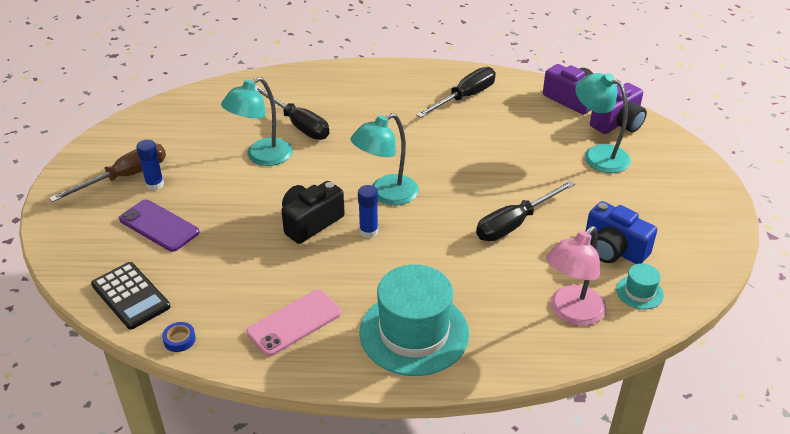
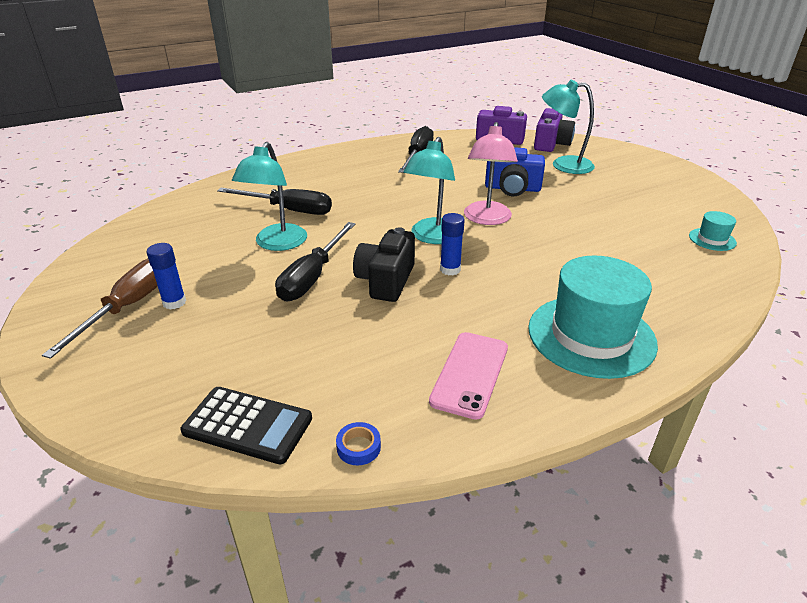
camera: 30 degrees left, 5 degrees down
purple phone [119,200,199,252] -> none
black screwdriver [476,181,575,241] -> black screwdriver moved to [275,222,355,302]
pink lamp [546,226,606,326] -> pink lamp moved to [464,122,518,225]
blue camera [585,201,657,264] -> blue camera moved to [485,147,545,196]

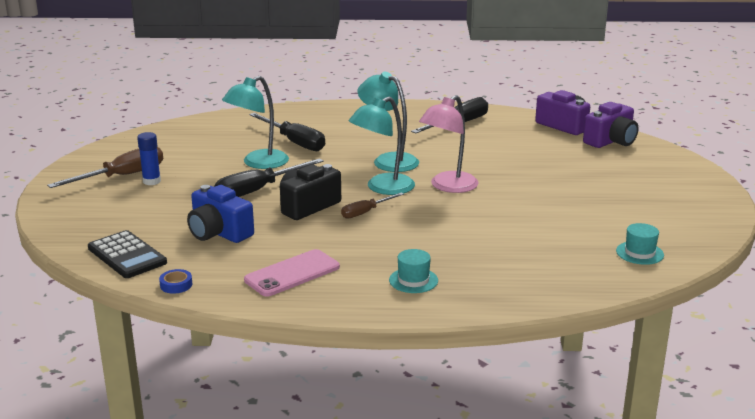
camera: 30 degrees right, 10 degrees down
blue glue stick [440,213,464,275] -> brown screwdriver [341,192,404,219]
blue camera [485,147,545,196] -> blue camera moved to [187,185,254,243]
turquoise hat [528,255,658,379] -> turquoise hat [389,249,438,293], size x0.44
turquoise lamp [542,80,595,174] -> turquoise lamp moved to [358,72,419,172]

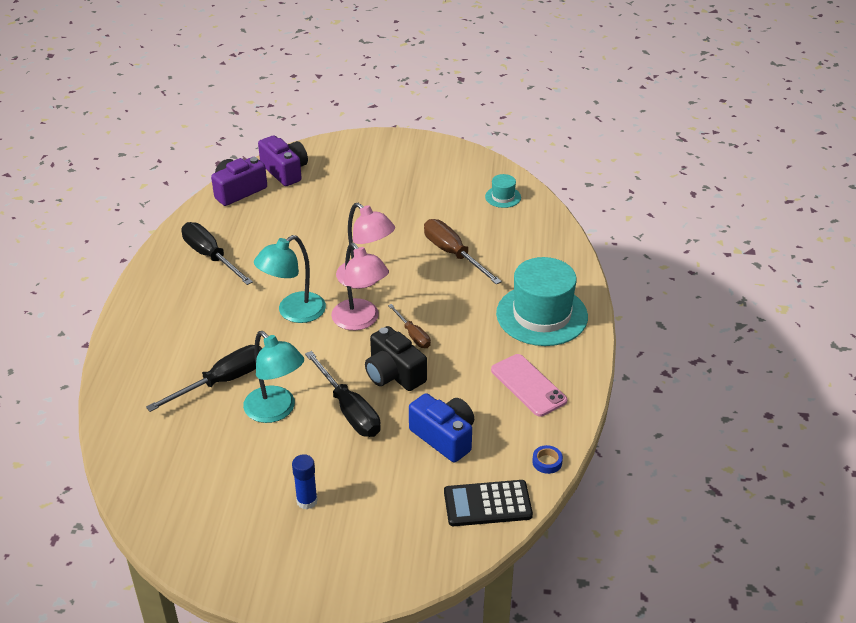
camera: 85 degrees left, 15 degrees up
brown screwdriver [47,147,163,188] -> brown screwdriver moved to [424,219,502,285]
black calculator [88,230,167,278] -> black calculator turned 150 degrees counterclockwise [444,480,533,526]
blue camera [187,185,254,243] -> blue camera turned 90 degrees counterclockwise [409,393,474,462]
turquoise lamp [349,97,415,195] -> pink lamp [331,243,389,330]
turquoise hat [389,249,438,293] -> turquoise hat [496,257,588,346], size x2.25

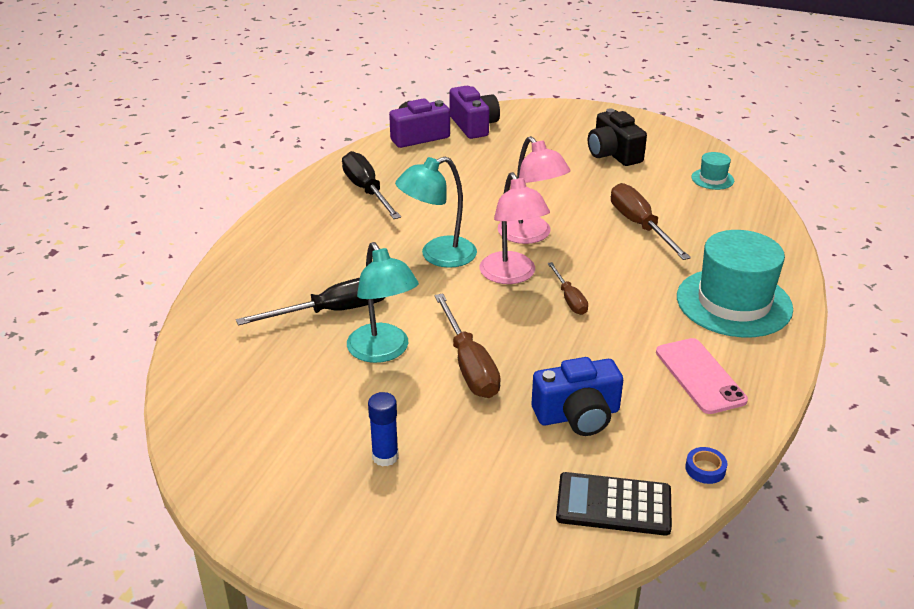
camera: 15 degrees right, 5 degrees down
black screwdriver [305,351,381,437] -> brown screwdriver [434,294,501,398]
black camera [365,326,427,391] -> black camera moved to [588,108,647,166]
blue camera [409,393,474,462] -> blue camera turned 105 degrees clockwise [532,357,623,436]

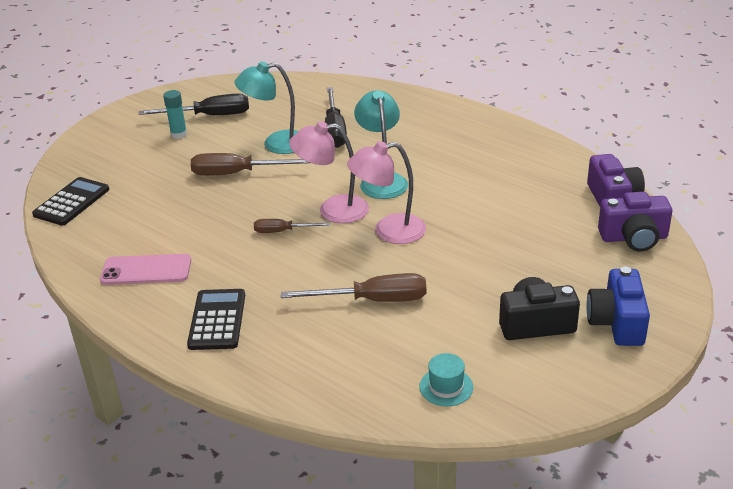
camera: 110 degrees right, 0 degrees up
black screwdriver [342,151,401,219] -> black screwdriver moved to [139,94,249,115]
blue glue stick [368,392,399,467] -> turquoise glue stick [163,90,187,139]
blue camera [532,357,623,436] -> blue camera moved to [586,267,650,346]
turquoise hat [677,230,793,337] -> black calculator [187,289,245,350]
blue tape [685,447,727,484] -> none

